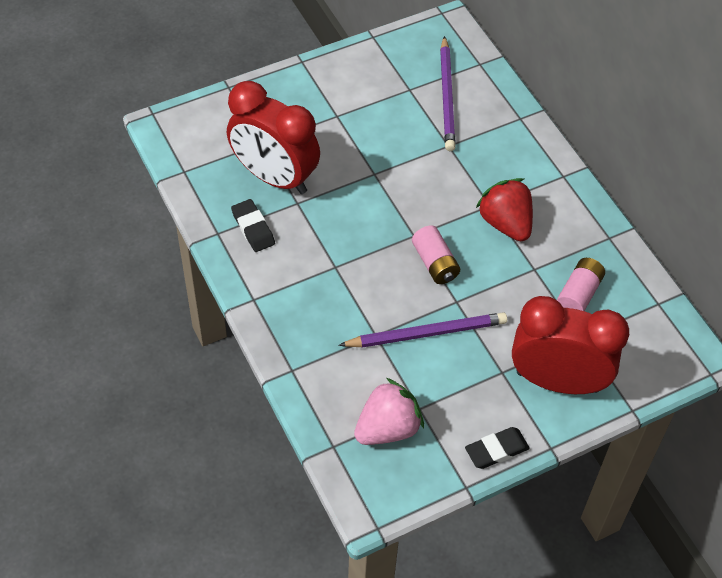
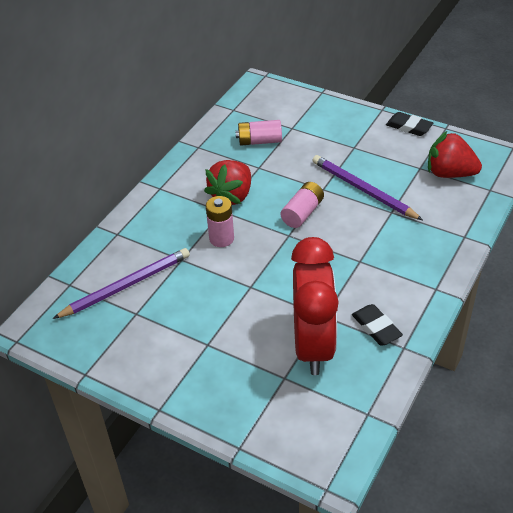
camera: 120 degrees left, 10 degrees down
black eraser [231,199,275,252] -> black eraser turned 60 degrees counterclockwise [352,304,403,346]
pink strawberry [354,378,424,445] -> red strawberry [428,131,482,178]
red clock [512,296,629,394] -> none
none -> pink battery [206,196,234,247]

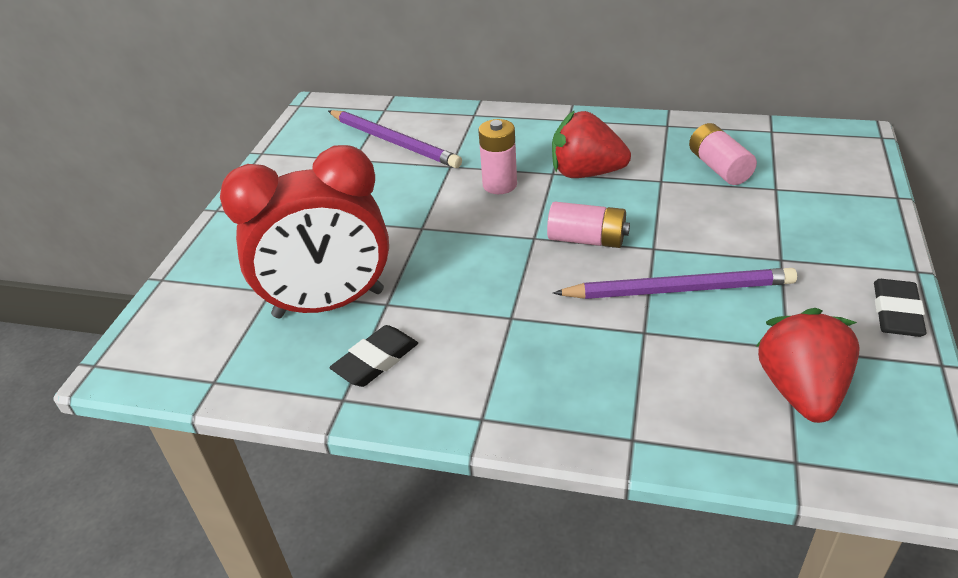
camera: 75 degrees right, 5 degrees down
purple pencil [312,155,423,220] -> purple pencil turned 60 degrees clockwise [553,268,797,299]

